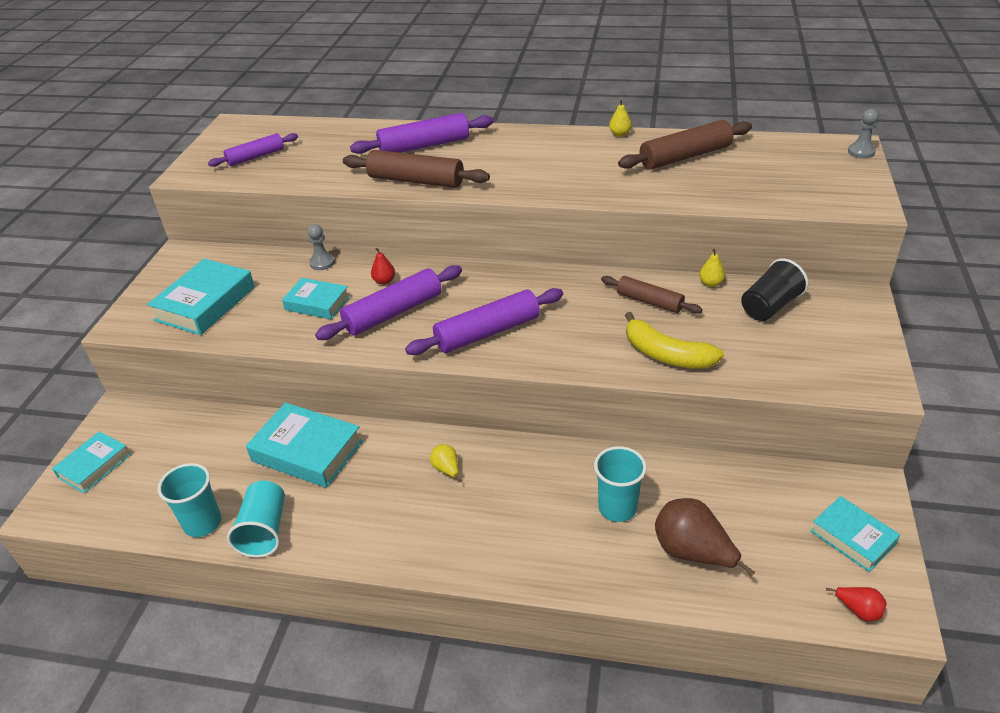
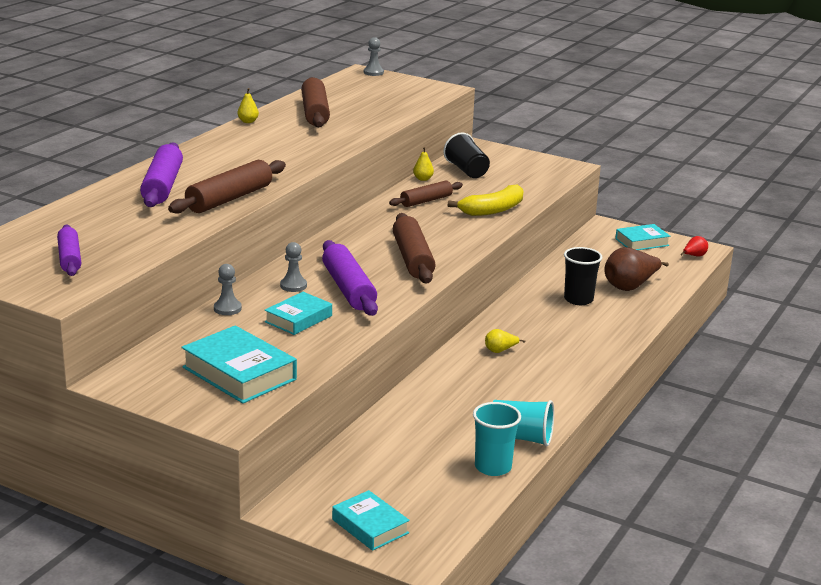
camera: 75 degrees left, 15 degrees down
turquoise book [246,402,363,488] -> none
red pear [371,248,395,285] -> grey pawn [280,242,307,292]
purple rolling pin [405,288,563,355] -> brown rolling pin [393,213,435,284]
turquoise cup [594,446,647,522] -> black cup [564,247,602,305]

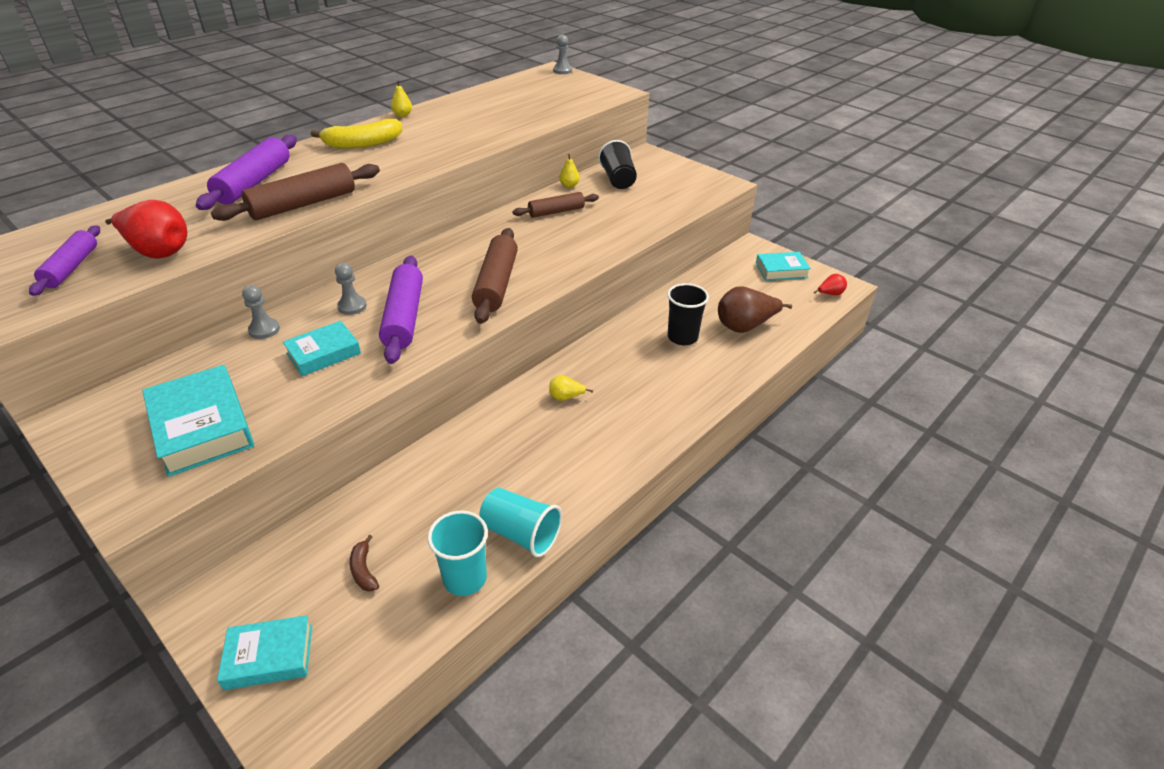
camera: 15 degrees right, 15 degrees up
brown rolling pin [301,77,330,127] -> none
turquoise book [332,490,410,551] -> turquoise book turned 75 degrees counterclockwise [217,615,312,690]
yellow banana [448,184,523,216] -> yellow banana moved to [311,119,402,149]
none -> red pear [105,200,187,259]
none -> brown banana [350,535,379,592]

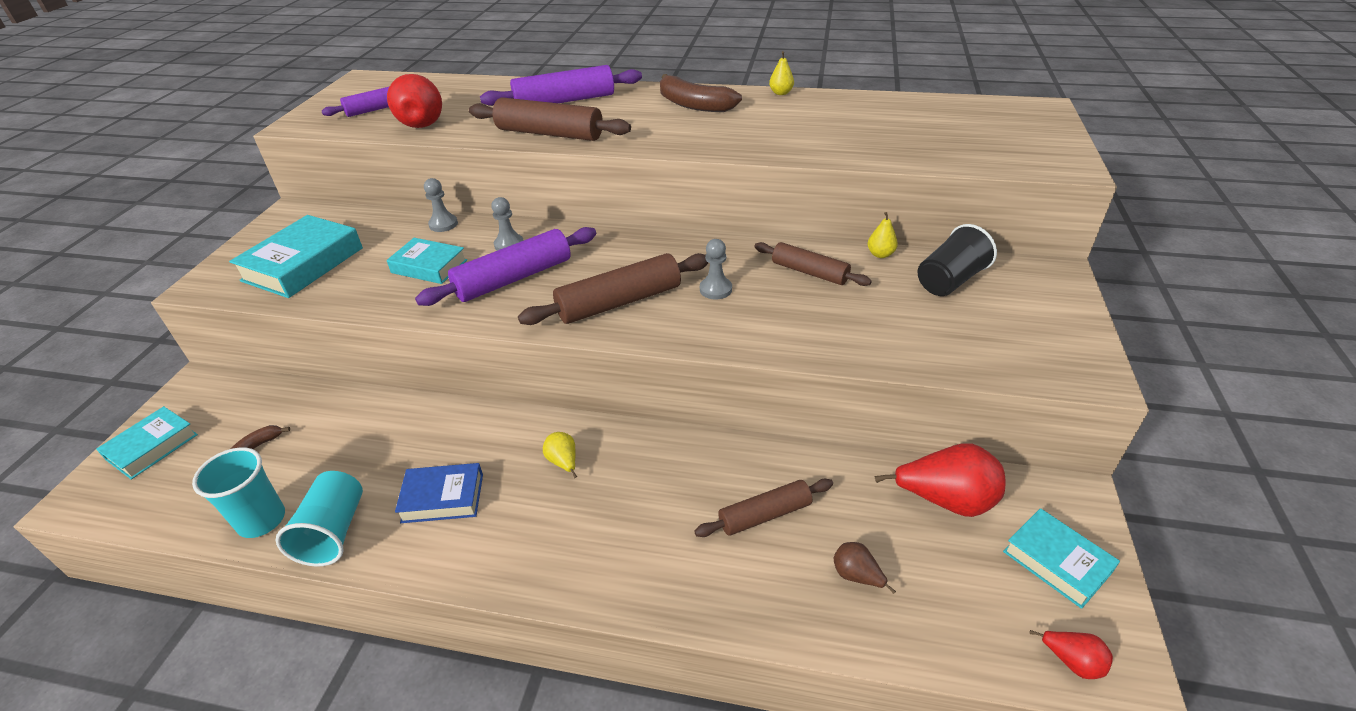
camera: 60 degrees right, 0 degrees up
turquoise book [217,615,312,690] -> turquoise book turned 75 degrees clockwise [96,406,198,480]
yellow banana [311,119,402,149] -> brown banana [660,74,742,112]
grey pawn [553,34,572,74] -> grey pawn moved to [700,239,732,299]
black cup [667,283,709,345] -> brown rolling pin [694,479,833,537]
brown pear [718,286,792,333] -> brown pear [833,542,896,594], size x0.50
none -> blue book [395,463,483,523]
none -> red pear [875,443,1006,517]

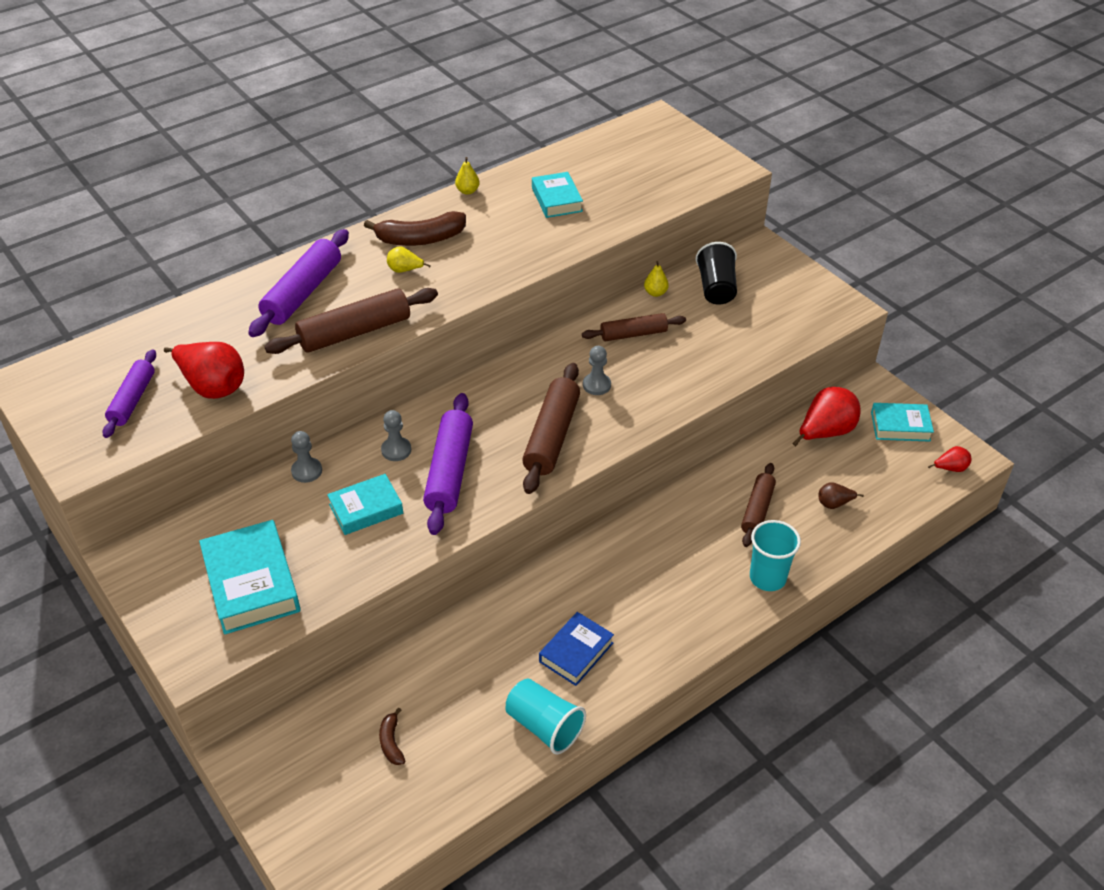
camera: 50 degrees left, 5 degrees up
turquoise book [96,406,198,480] -> turquoise book moved to [532,172,583,218]
turquoise cup [192,447,285,538] -> turquoise cup moved to [750,520,801,591]
yellow pear [543,432,577,478] -> yellow pear moved to [387,246,431,273]

